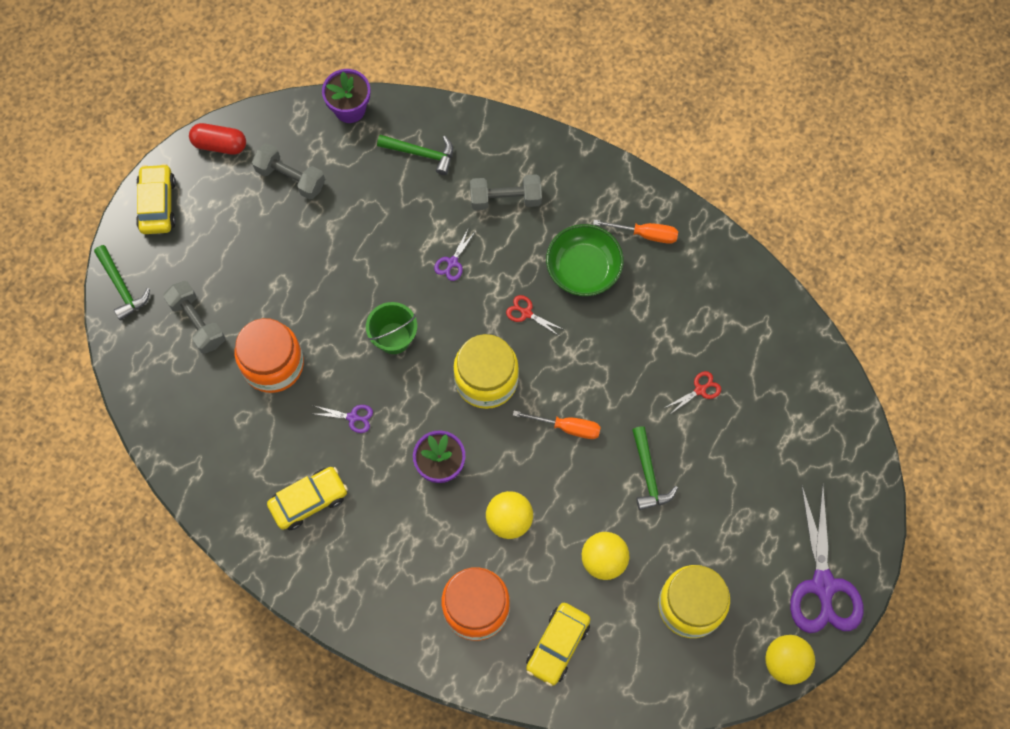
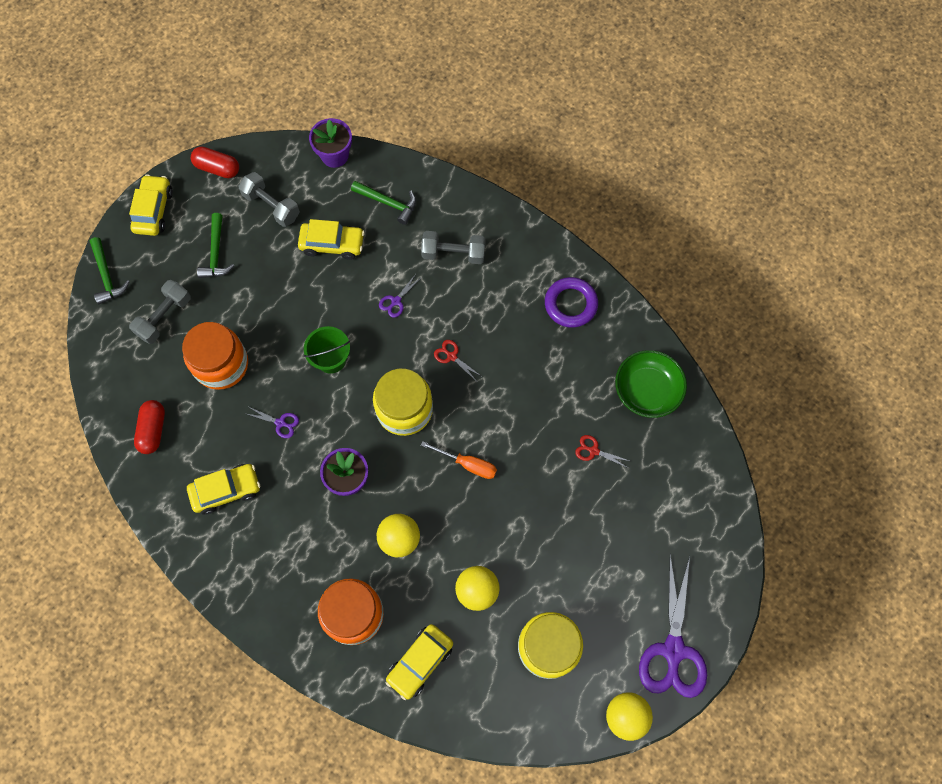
camera: 10 degrees right, 0 degrees up
grey dumbbell [163,281,225,354] -> grey dumbbell turned 60 degrees clockwise [129,280,191,344]
green bowl [546,224,624,296] -> green bowl moved to [615,350,687,418]
orange screwdriver [593,220,678,244] -> purple ring [545,277,598,328]
green hammer [632,426,678,510] -> green hammer moved to [197,213,235,278]
red scissors [664,371,721,415] -> red scissors turned 135 degrees counterclockwise [575,435,629,468]
none -> red capsule [134,400,165,454]
none -> yellow car [298,219,365,260]

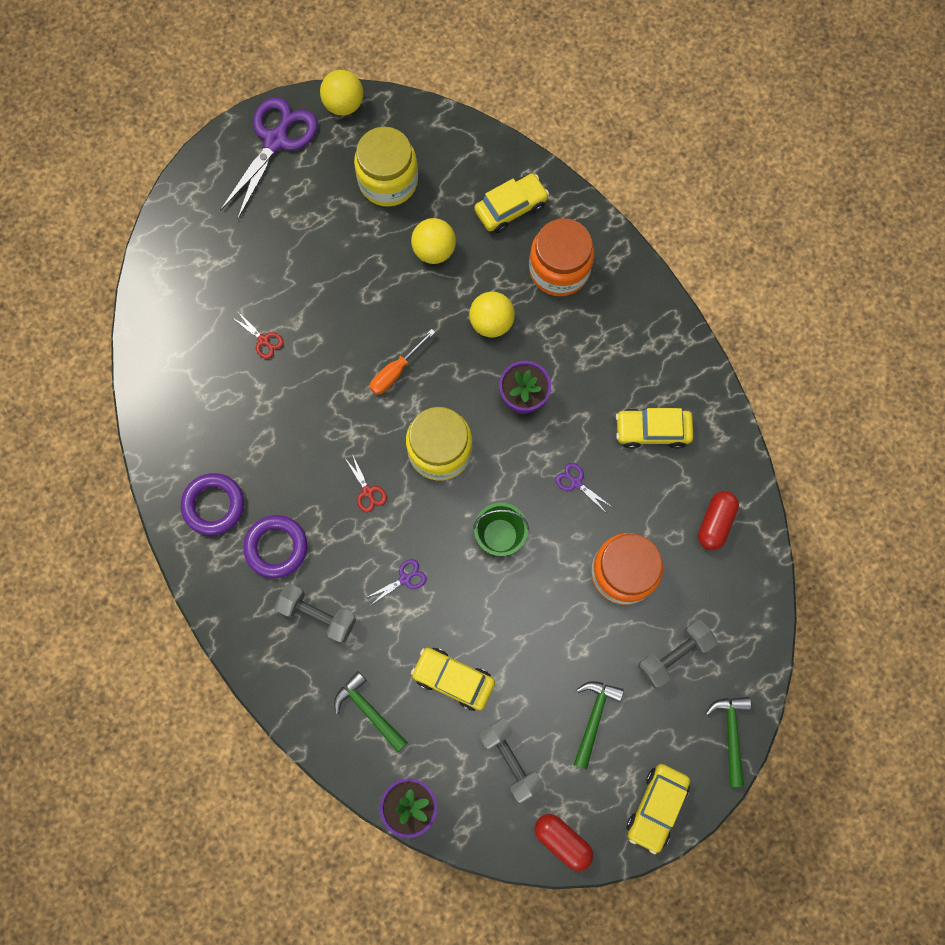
camera: 160 degrees left, 5 degrees up
orange screwdriver [421,441,497,479] -> orange screwdriver turned 90 degrees counterclockwise [370,329,435,395]
green bowl [615,350,687,418] -> none
none -> purple ring [243,515,307,578]

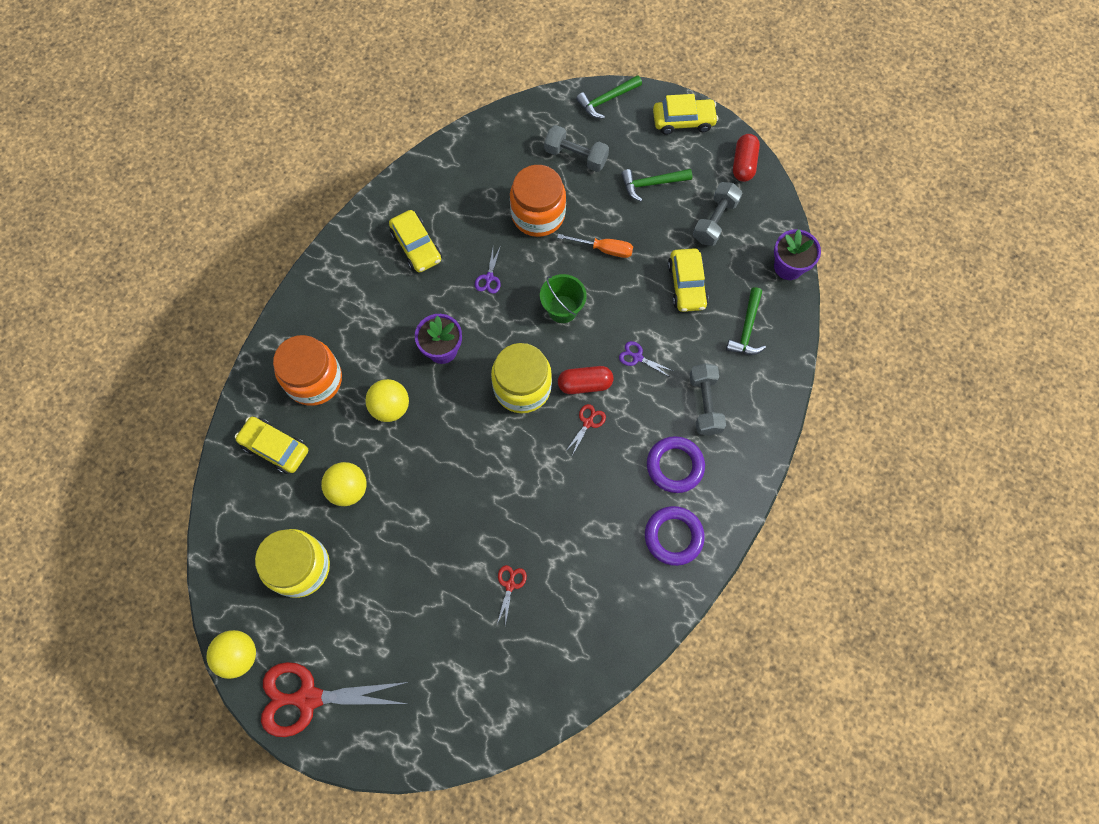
camera: 120 degrees left, 5 degrees down
purple scissors [220,97,318,220] -> red scissors [261,662,408,737]
orange screwdriver [370,329,435,395] -> orange screwdriver moved to [557,234,633,258]
red capsule [698,491,739,550] -> red capsule moved to [558,366,613,394]

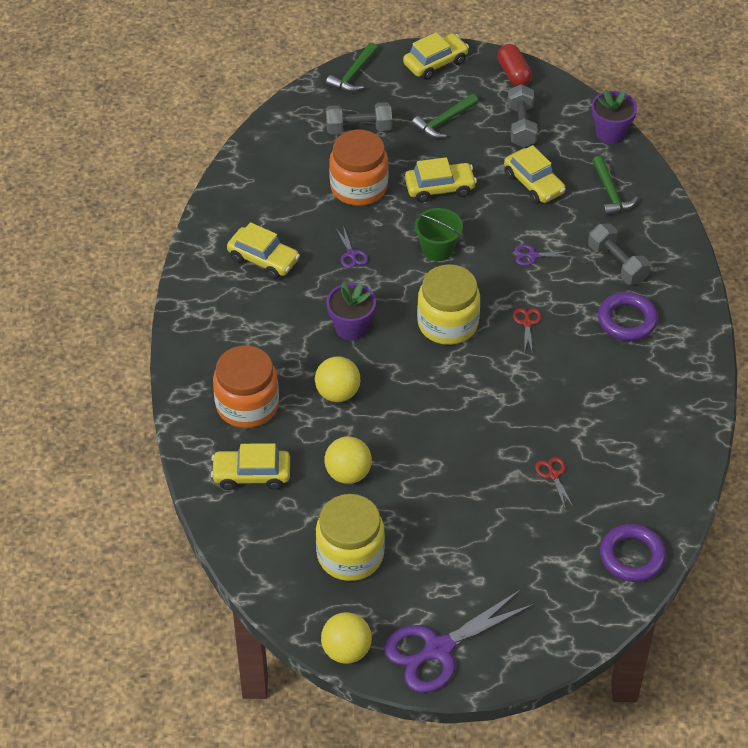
camera: 30 degrees left, 20 degrees down
red scissors [261,662,408,737] -> purple scissors [384,589,534,693]
orange screwdriver [557,234,633,258] -> yellow car [405,157,477,202]
red capsule [558,366,613,394] -> none
purple ring [645,506,705,566] -> purple ring moved to [600,524,666,582]

